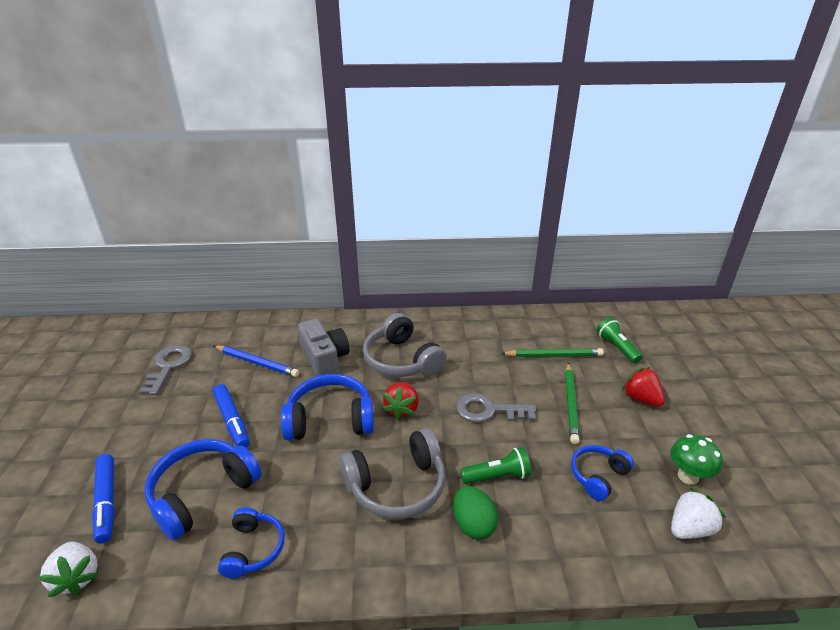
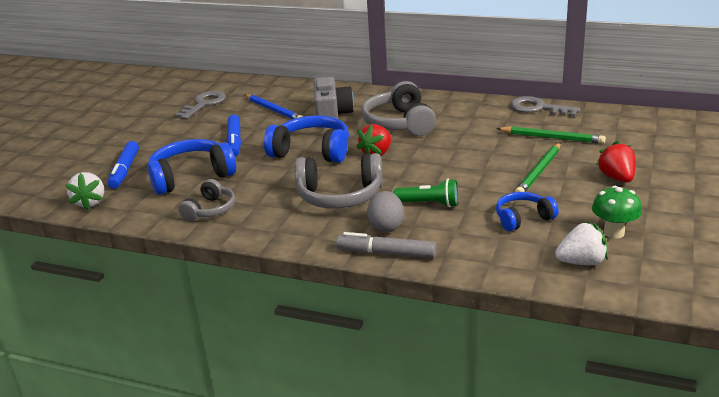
camera: 25 degrees right, 5 degrees down
blue headphones [218,507,285,579] -> grey headphones [178,179,235,221]
green egg [453,486,498,540] -> grey egg [367,191,404,232]
grey key [456,393,537,422] -> grey key moved to [510,96,580,117]
green flashlight [596,318,643,364] -> none
none -> grey marker [336,232,437,258]

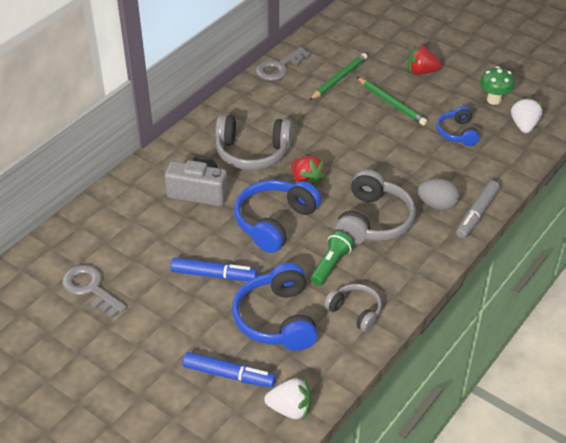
camera: 75 degrees left, 15 degrees up
blue pencil [244,94,304,119] -> none
green flashlight [394,179,458,207] -> green flashlight moved to [311,231,353,286]

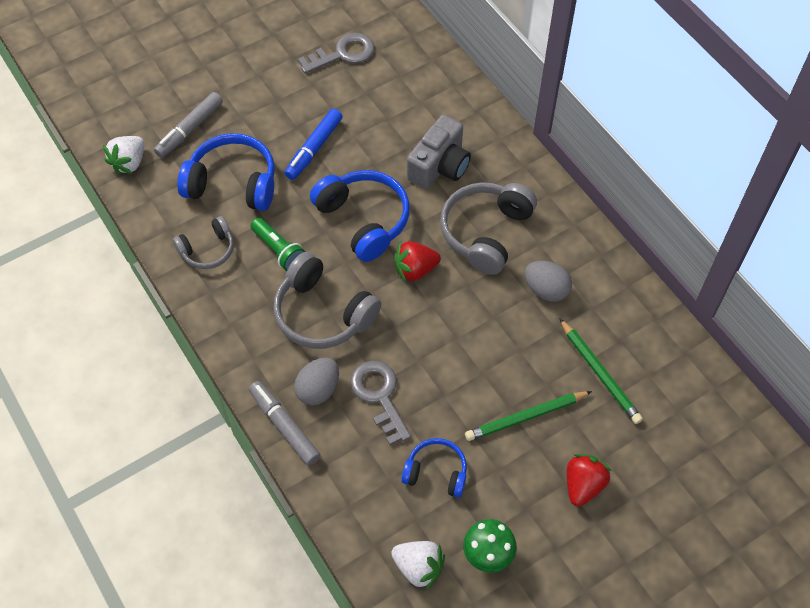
camera: 110 degrees right, 15 degrees up
blue marker [183,352,276,388] -> grey marker [154,92,223,158]
grey key [256,47,311,81] -> grey key moved to [350,361,411,445]
none -> grey egg [525,261,572,302]

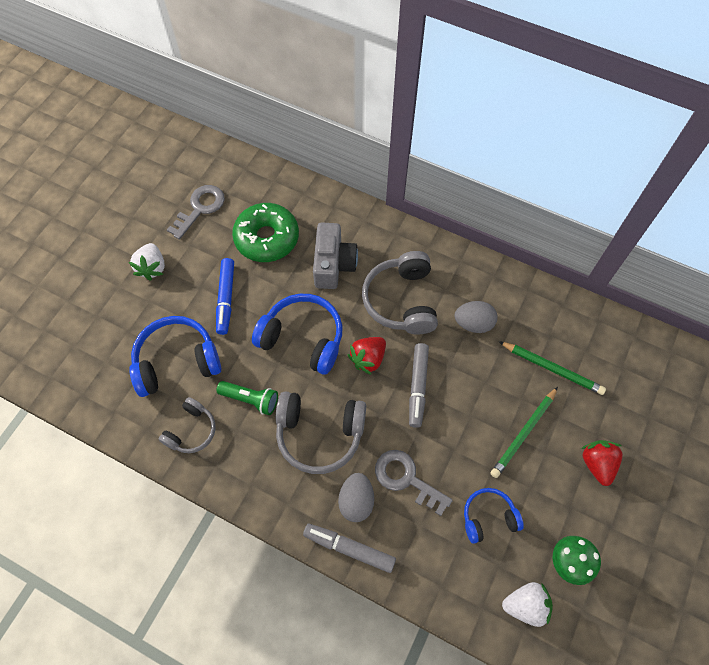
camera: 30 degrees left, 5 degrees up
white strawberry [103,136,144,175] -> white strawberry moved to [129,243,165,281]
grey marker [154,92,223,158] -> grey marker moved to [409,343,429,428]
none -> green donut [232,203,299,262]

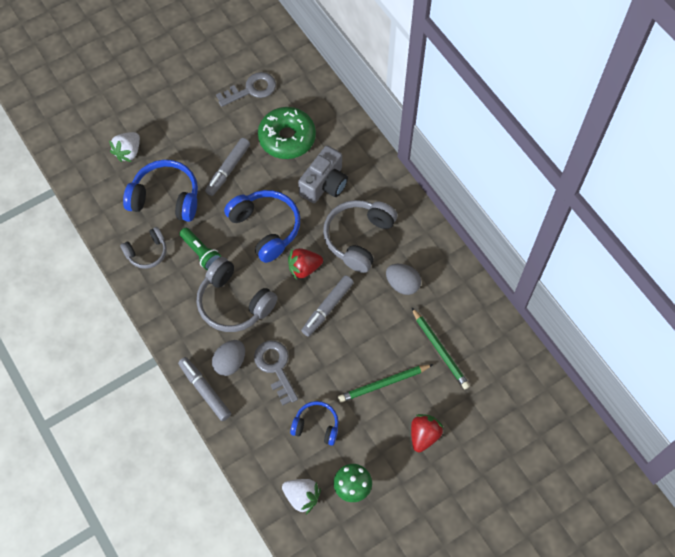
camera: 30 degrees right, 0 degrees up
white strawberry [129,243,165,281] -> white strawberry moved to [109,132,140,162]
blue marker [216,258,234,335] -> grey marker [205,138,250,196]

